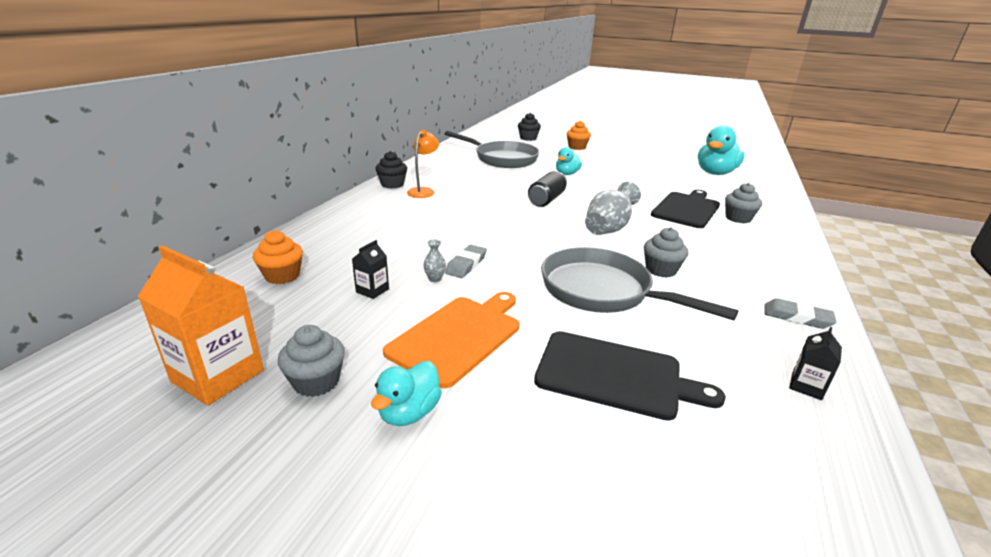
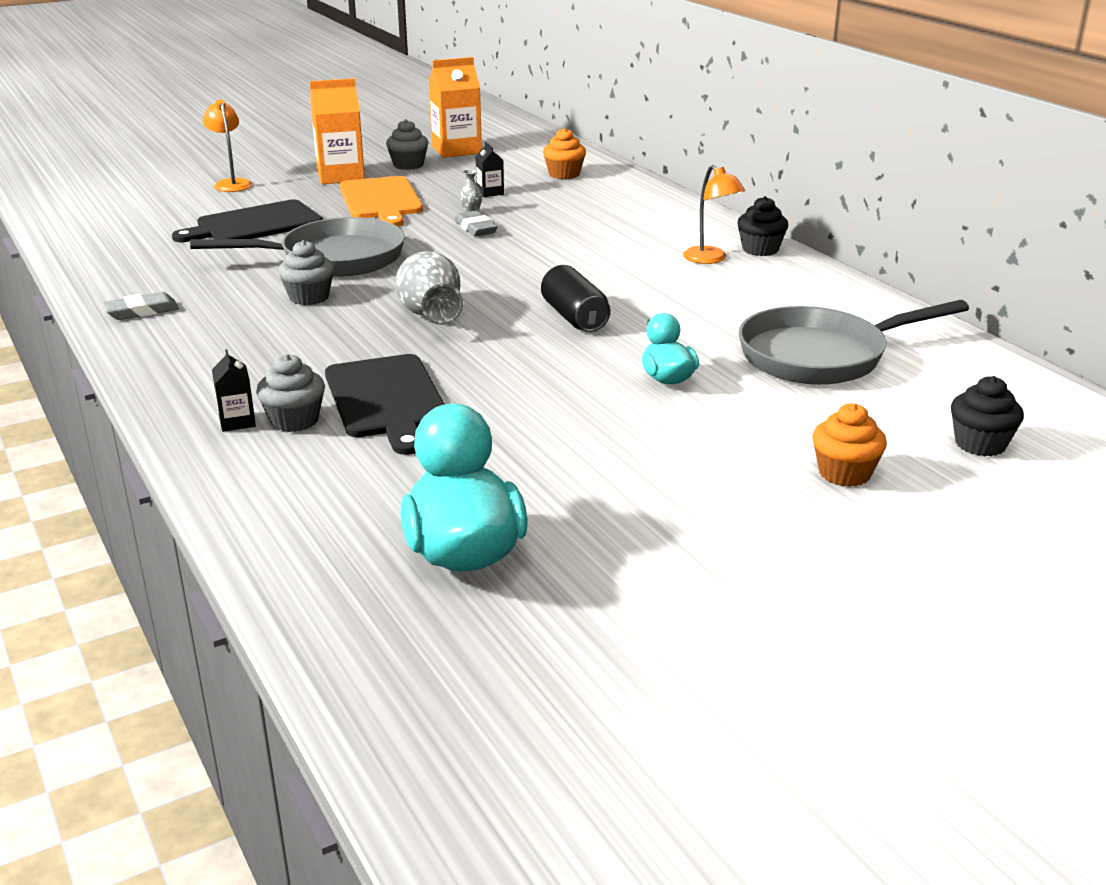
camera: 130 degrees right, 0 degrees up
turquoise duck [371,361,442,426] -> orange carton [310,78,365,184]
black carton [789,327,842,400] -> black carton moved to [212,349,256,432]
none -> orange lamp [203,100,252,192]

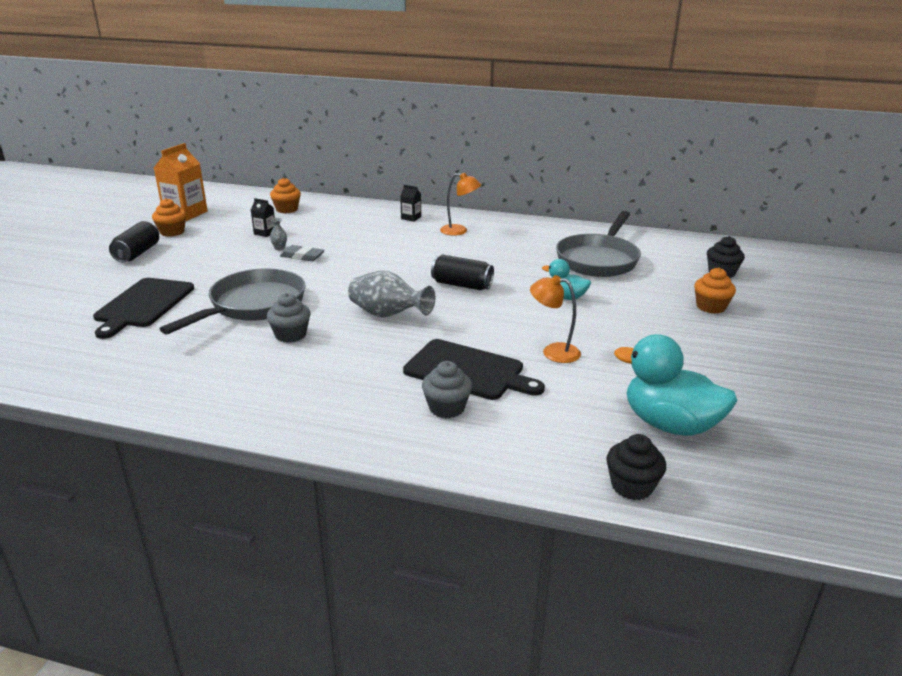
camera: 45 degrees left, 0 degrees up
grey eraser [102,292,179,320] -> none
orange lamp [203,100,252,192] -> orange lamp moved to [530,275,581,363]
black carton [212,349,256,432] -> black carton moved to [400,185,421,222]
orange carton [310,78,365,184] -> black can [109,221,159,262]
orange cutting board [339,176,423,227] -> none
grey cupcake [386,119,428,170] -> orange cupcake [152,198,186,237]
black cupcake [737,196,788,256] -> black cupcake moved to [606,434,666,500]

